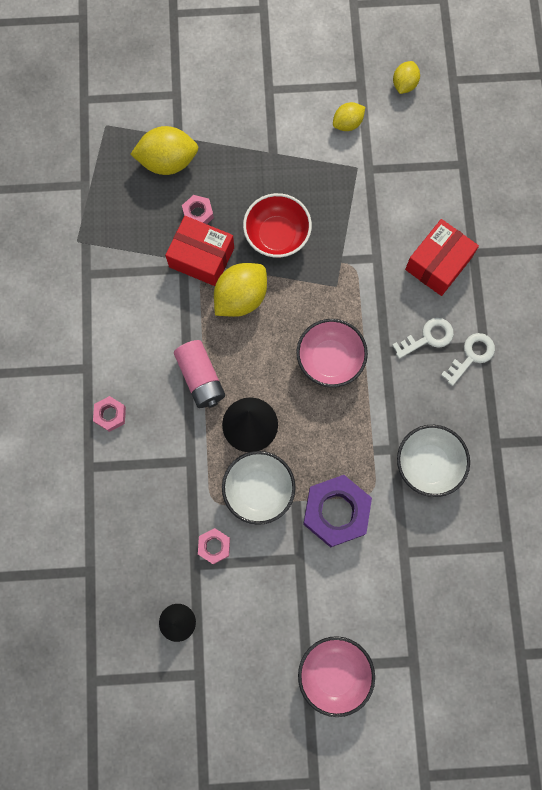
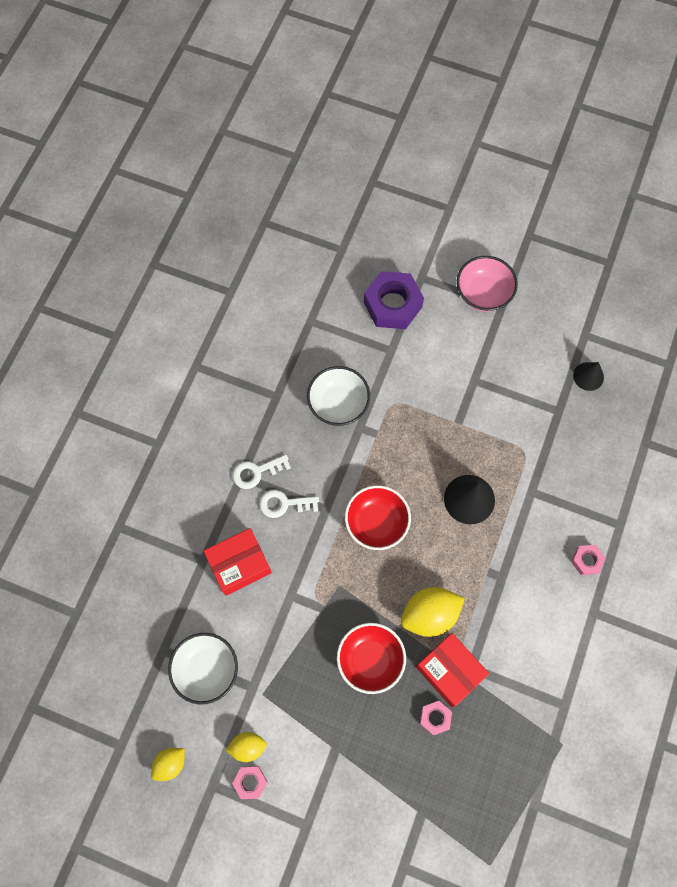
camera: 155 degrees left, 5 degrees down
yellow lemon [130,126,198,175] -> none
pink battery [174,340,225,408] -> none
pink nut [198,528,230,564] -> pink nut moved to [232,766,268,799]
white bowl [222,451,296,525] -> white bowl moved to [168,633,238,704]
pink bowl [297,319,368,387] -> red bowl [345,485,411,550]
purple nut [303,475,372,548] -> purple nut moved to [364,271,424,329]

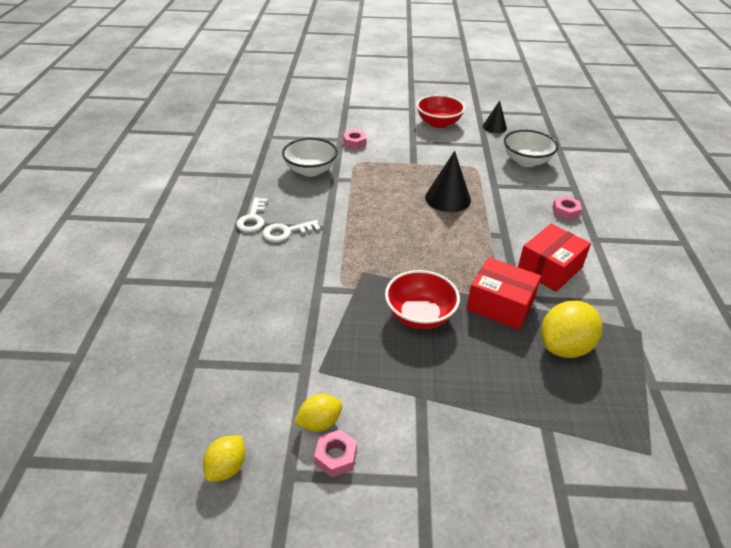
camera: 20 degrees left, 30 degrees down
white bowl [168,633,238,704] -> white bowl moved to [504,130,558,167]
red box [204,528,272,596] -> red box moved to [518,224,591,292]
white key [232,455,291,489] -> white key turned 45 degrees counterclockwise [236,198,268,232]
red bowl [345,485,411,550] -> red bowl moved to [416,95,465,128]
purple nut [364,271,424,329] -> none
yellow lemon [401,587,465,637] -> yellow lemon moved to [541,301,603,358]
pink nut [420,701,452,735] -> pink nut moved to [343,130,366,150]
pink bowl [457,256,518,312] -> none

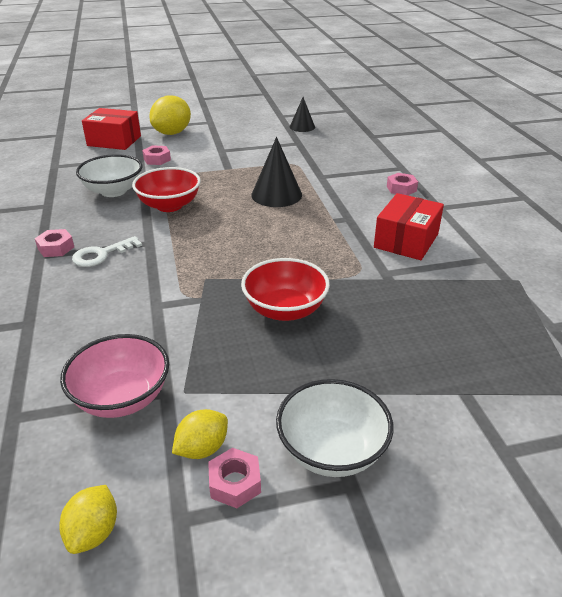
camera: 15 degrees left, 5 degrees down
white key [236,198,268,232] -> pink nut [35,229,74,257]
red bowl [416,95,465,128] -> red bowl moved to [132,167,201,212]
red box [466,257,541,330] -> red box moved to [82,108,141,150]
white bowl [504,130,558,167] -> white bowl moved to [276,379,393,477]
yellow lemon [541,301,603,358] -> yellow lemon moved to [149,95,191,135]
none -> pink bowl [60,334,169,418]

